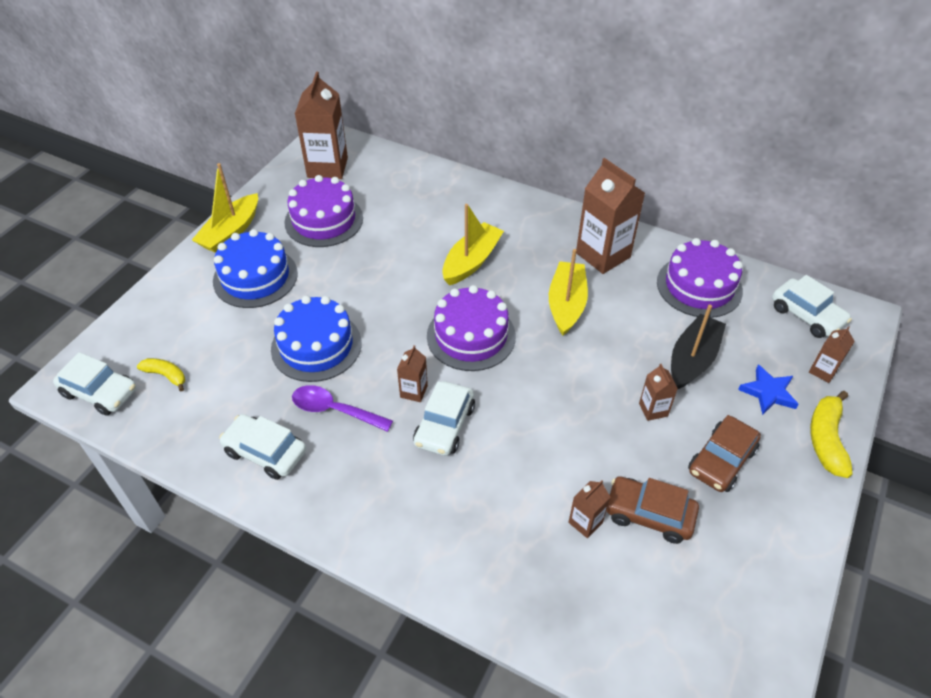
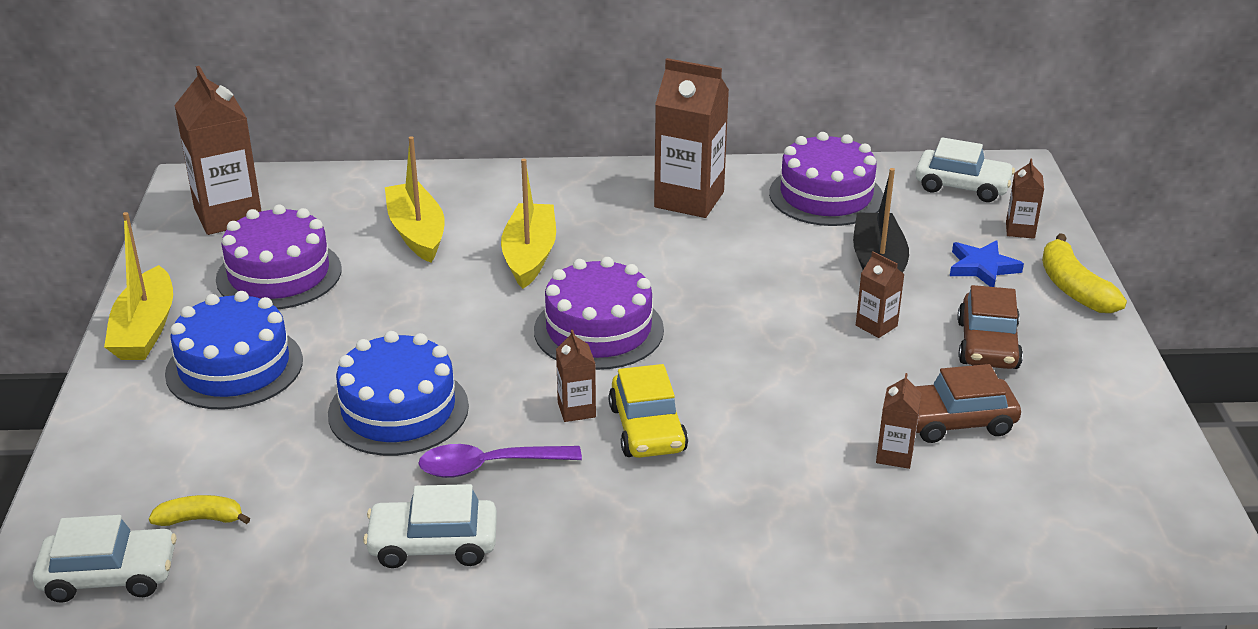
camera: 30 degrees left, 15 degrees down
white car [413,381,475,456] -> yellow car [608,364,688,458]
yellow boat [549,249,588,336] -> yellow boat moved to [385,136,445,263]

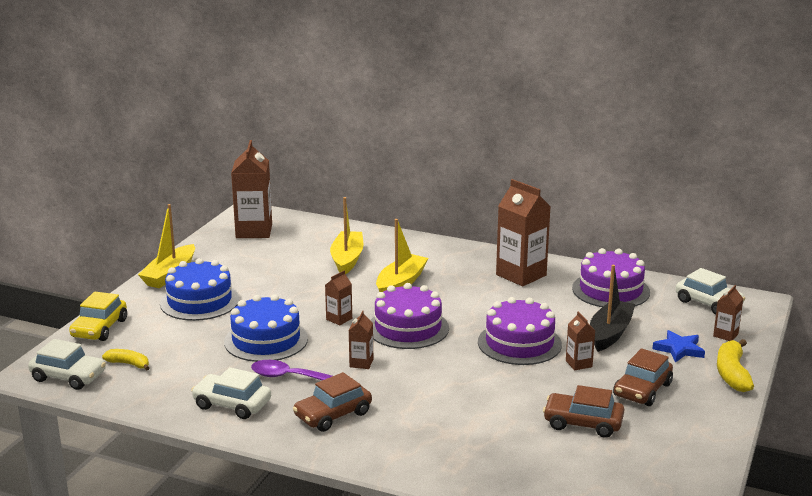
camera: 25 degrees right, 10 degrees down
purple cake [216,204,342,309] -> purple cake moved to [478,297,562,365]
yellow car [608,364,688,458] -> yellow car moved to [69,292,127,341]
brown carton [876,373,922,469] -> brown carton moved to [325,270,352,325]
none -> brown car [293,372,372,432]

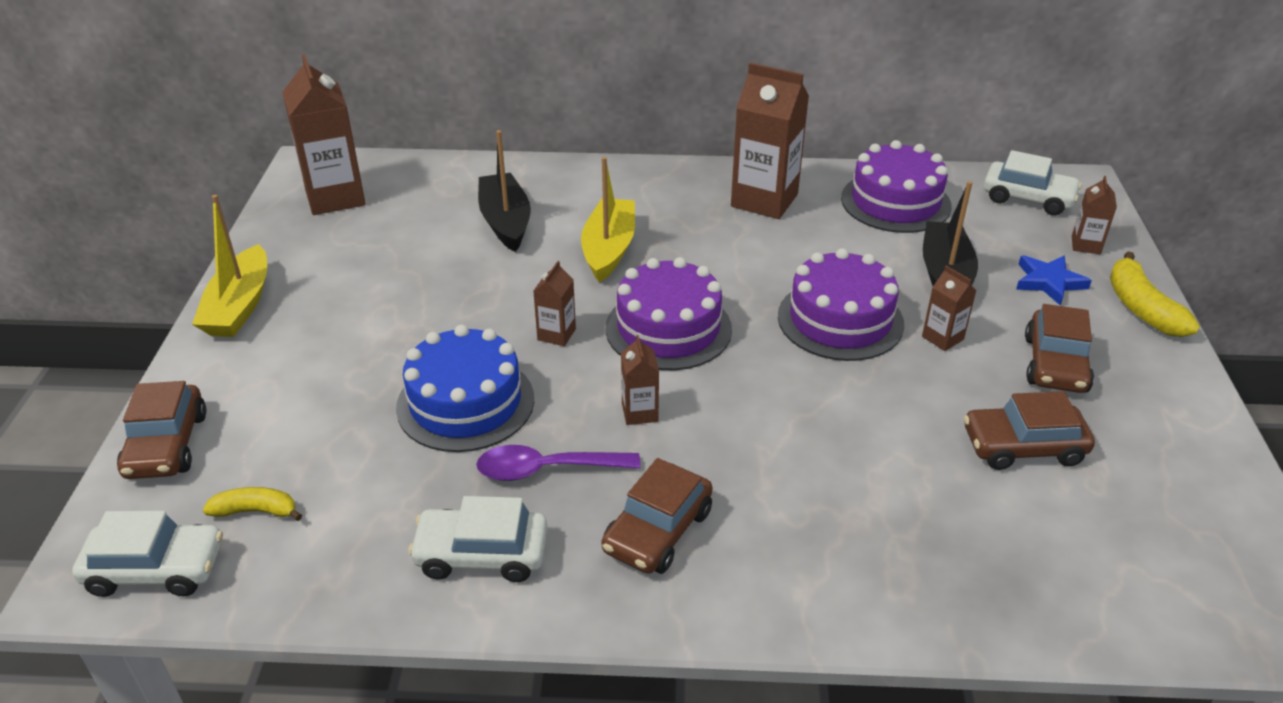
camera: 20 degrees left, 15 degrees up
yellow car [69,292,127,341] -> brown car [117,381,206,479]
blue cake [160,258,239,321] -> none
yellow boat [330,197,364,274] -> black boat [478,130,531,252]

